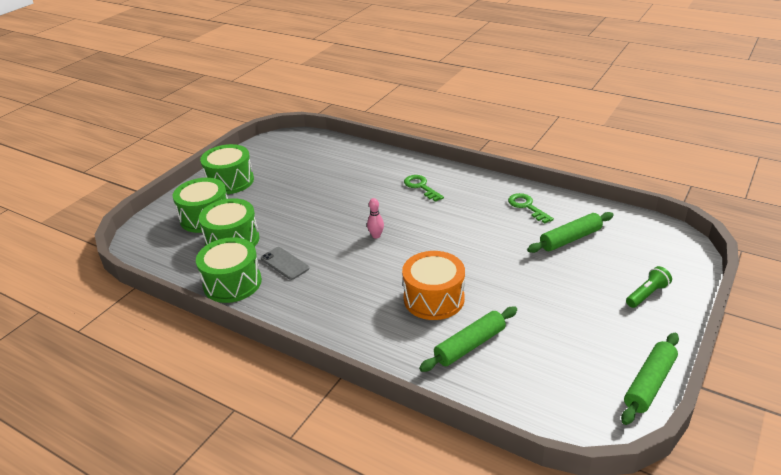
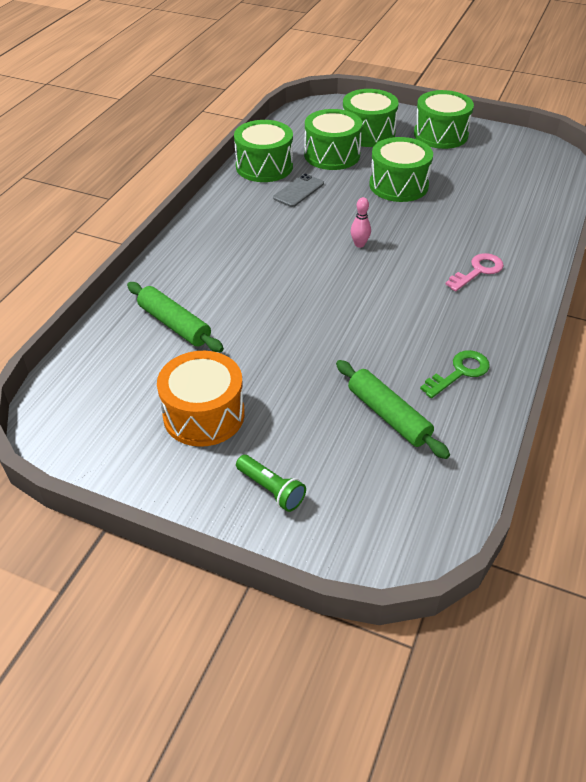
camera: 80 degrees right, 10 degrees up
orange drum [402,251,465,320] -> orange drum moved to [157,351,245,447]
green key [404,175,444,202] -> pink key [445,253,504,291]
green rolling pin [621,333,679,425] -> none
none -> green drum [369,137,433,202]

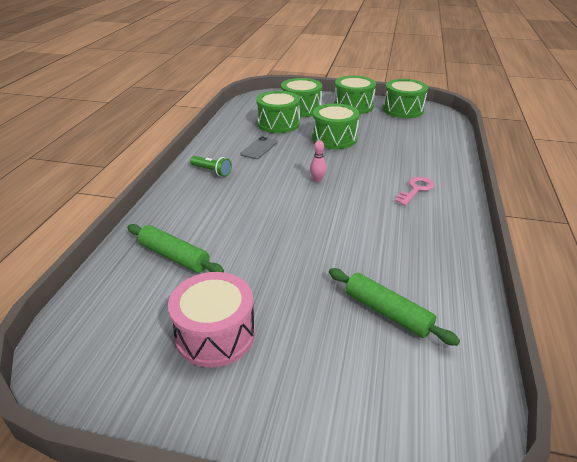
camera: 10 degrees left, 10 degrees down
orange drum [157,351,245,447] -> pink drum [168,272,255,368]
green drum [234,120,293,182] -> green drum moved to [383,79,428,118]
green flashlight [236,455,306,512] -> green flashlight moved to [190,156,232,177]
green key [420,350,490,398] -> none

